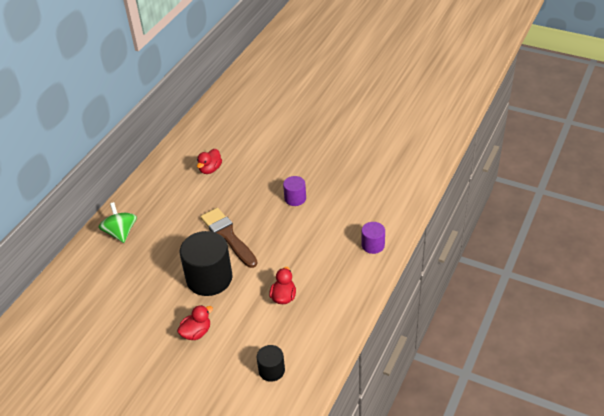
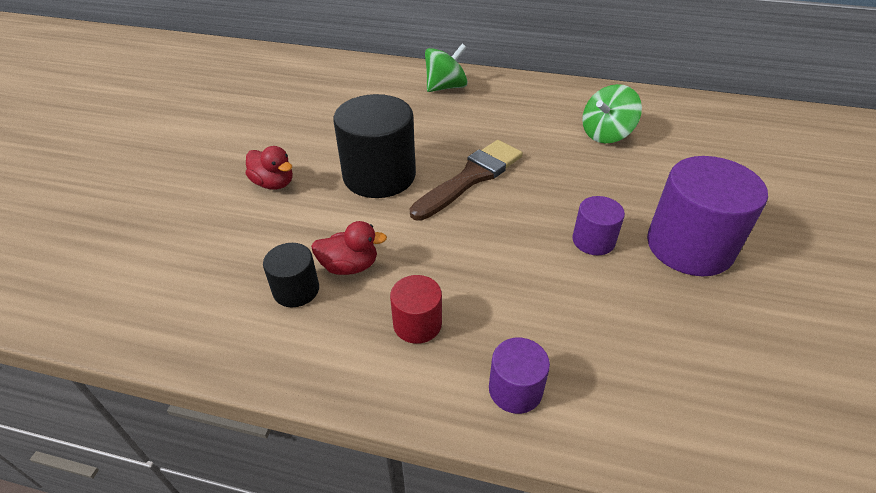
camera: 75 degrees right, 0 degrees up
red duck [197,149,222,174] -> green spinning top [582,84,642,143]
black cylinder [257,345,285,382] -> black cylinder moved to [263,243,319,307]
none -> red cylinder [390,275,442,344]
none -> purple cylinder [647,156,768,276]

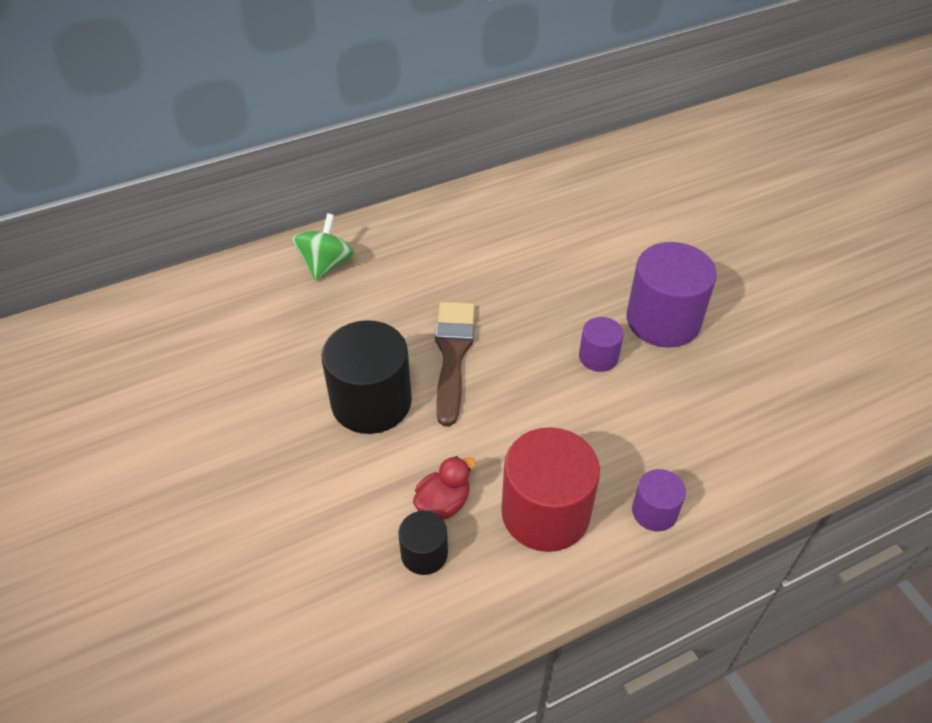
camera: 40 degrees left, 5 degrees up
red duck [246,146,293,189] -> none
red cylinder [390,275,442,344] -> red cylinder [501,427,600,552], size x1.95
green spinning top [582,84,642,143] -> none

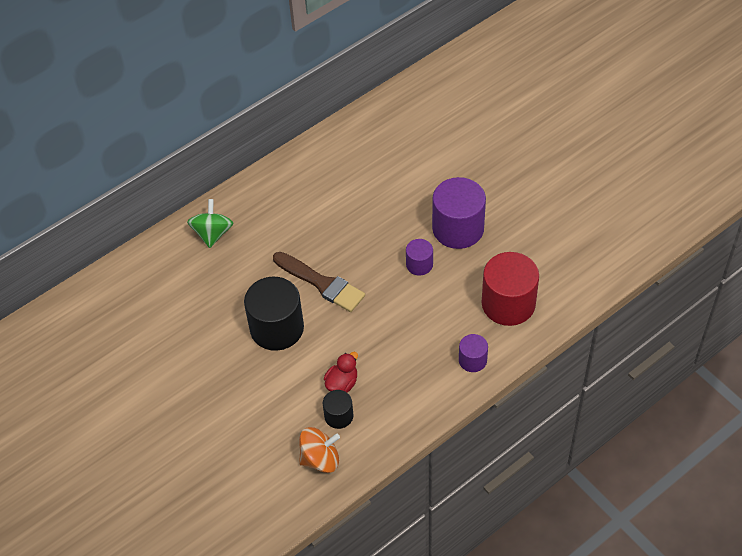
camera: 10 degrees left, 5 degrees up
brown brush [435,302,475,426] -> brown brush turned 135 degrees clockwise [273,252,365,312]
red cylinder [501,427,600,552] -> red cylinder moved to [482,252,539,326]
none -> orange spinning top [299,427,340,473]

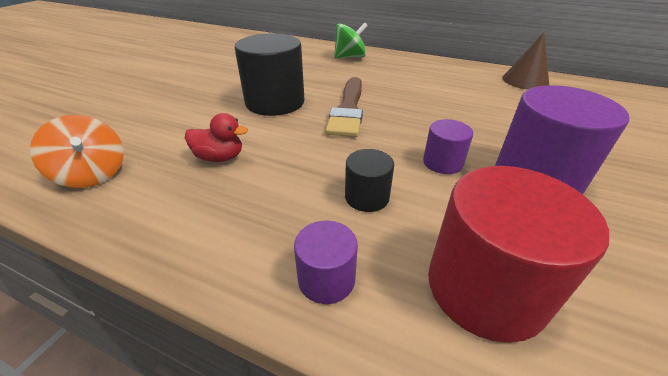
camera: 60 degrees right, 15 degrees down
black cylinder [323,390,353,429] -> black cylinder moved to [345,149,394,212]
none -> brown cone [502,32,549,90]

